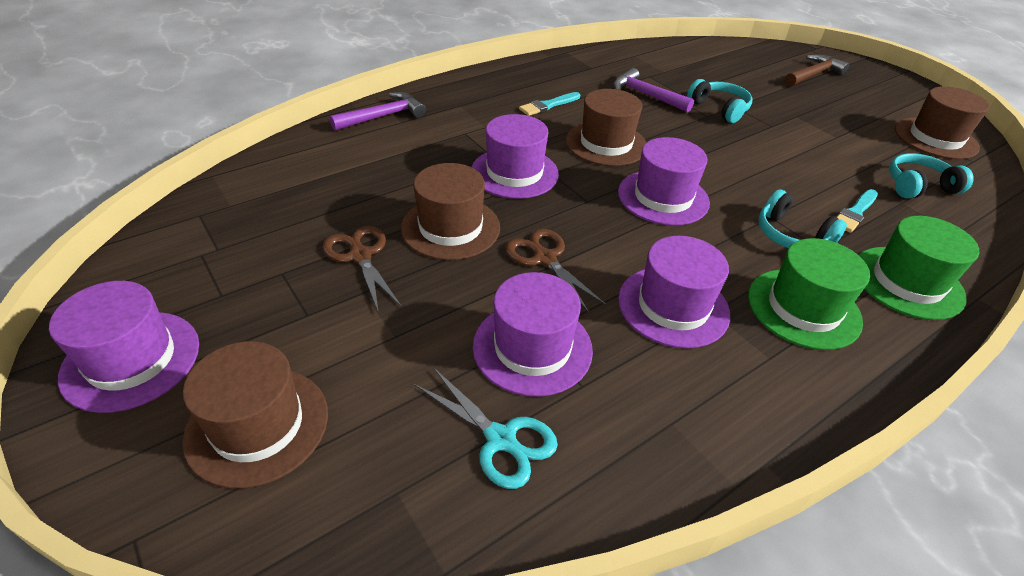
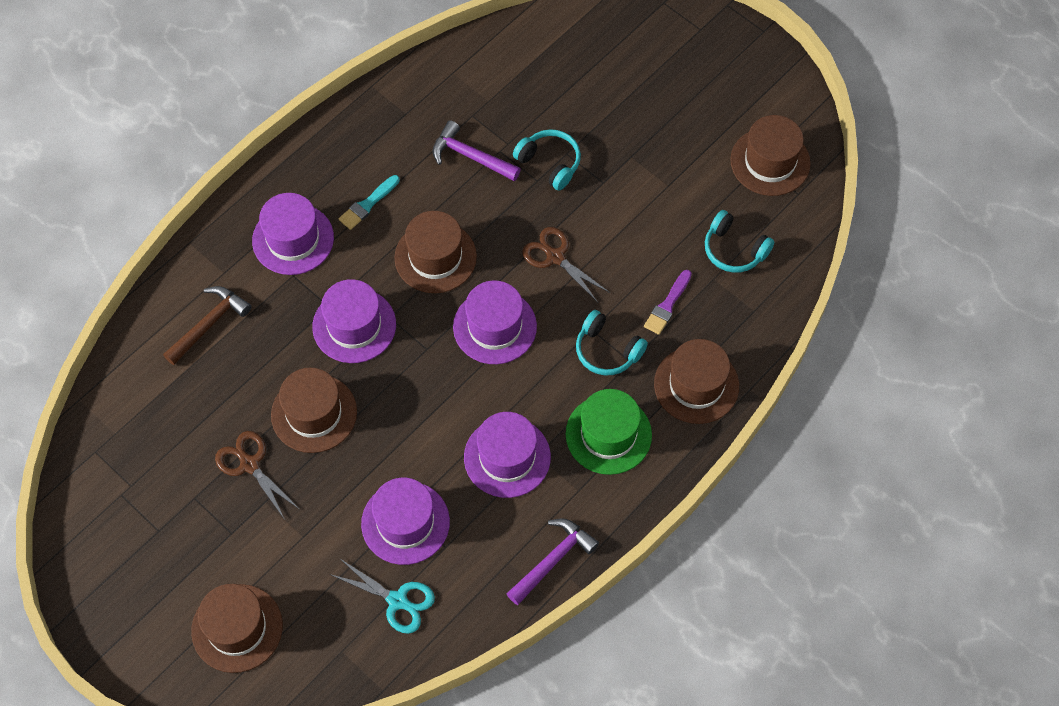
camera: 10 degrees left, 20 degrees up
purple hat [49,281,199,413] -> purple hat moved to [252,193,334,275]
purple hammer [330,92,426,131] -> purple hammer moved to [506,518,599,605]
brown scissors [505,229,607,313] -> brown scissors moved to [522,227,610,303]
brown hammer [785,55,850,86] -> brown hammer moved to [163,286,252,365]
turquoise brush [837,189,878,233] -> purple brush [644,270,692,335]
green hat [859,216,979,320] -> brown hat [654,339,739,424]
turquoise headphones [889,153,974,199] -> turquoise headphones turned 120 degrees counterclockwise [705,210,774,273]

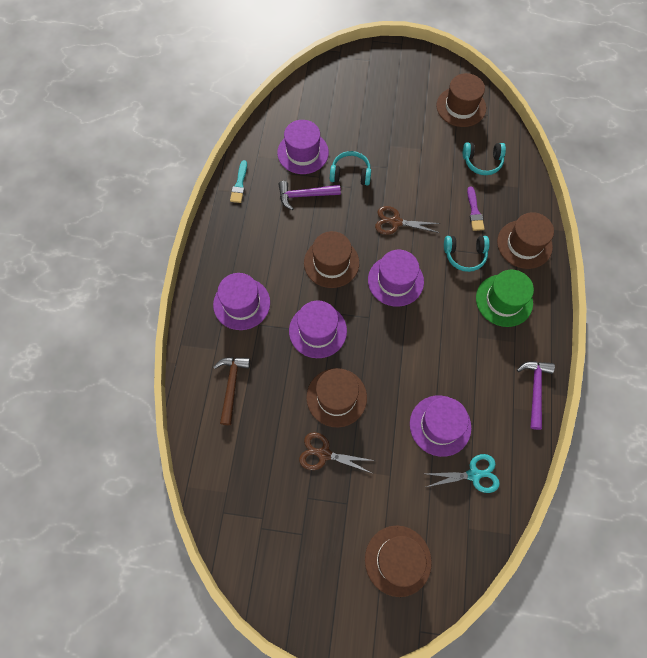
camera: 35 degrees left, 5 degrees up
turquoise brush [339,175,400,230] -> turquoise brush moved to [230,160,247,203]
purple hat [464,412,551,498] -> purple hat moved to [277,120,329,174]

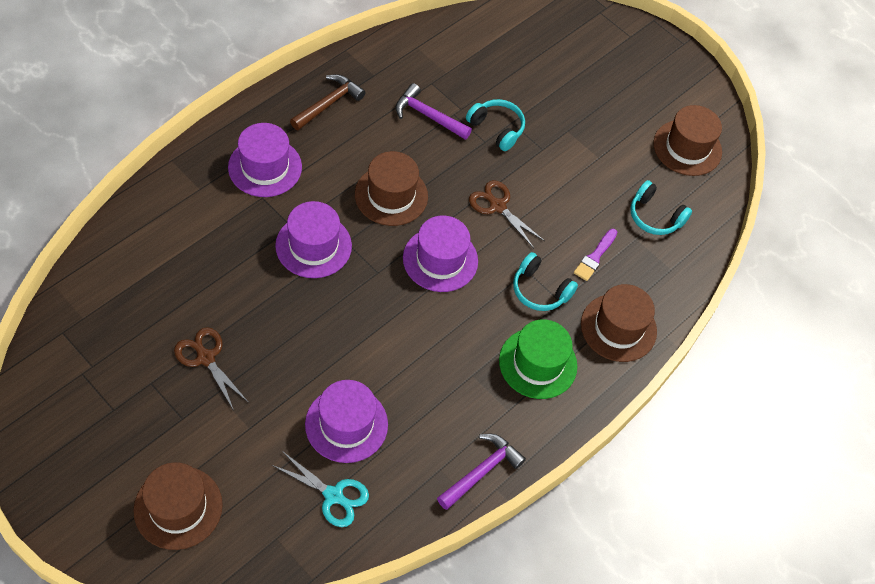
camera: 30 degrees right, 10 degrees down
brown hammer [213,357,250,425] -> brown hammer moved to [290,74,366,130]
turquoise brush [230,160,247,203] -> none
purple hat [277,120,329,174] -> none
brown hat [306,368,367,427] -> none

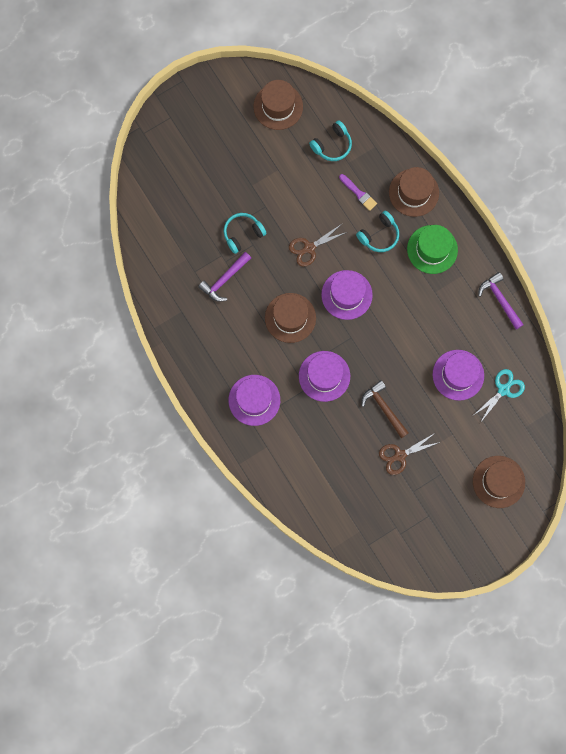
camera: 70 degrees left, 20 degrees up
brown hammer [290,74,366,130] -> brown hammer moved to [362,380,409,438]

